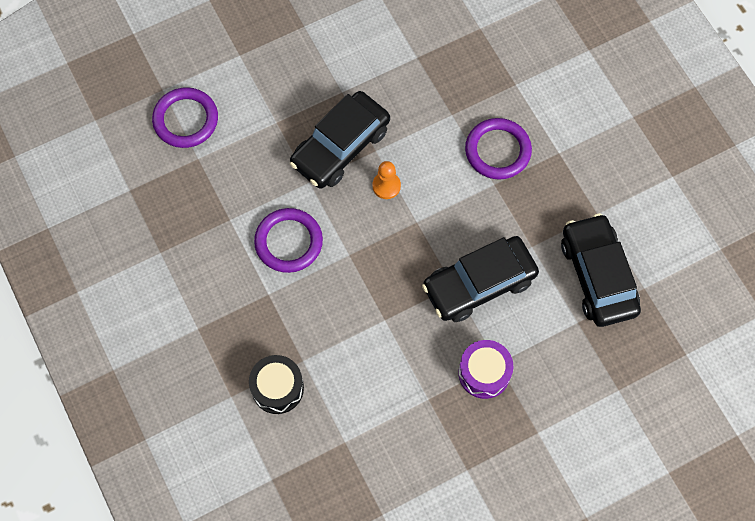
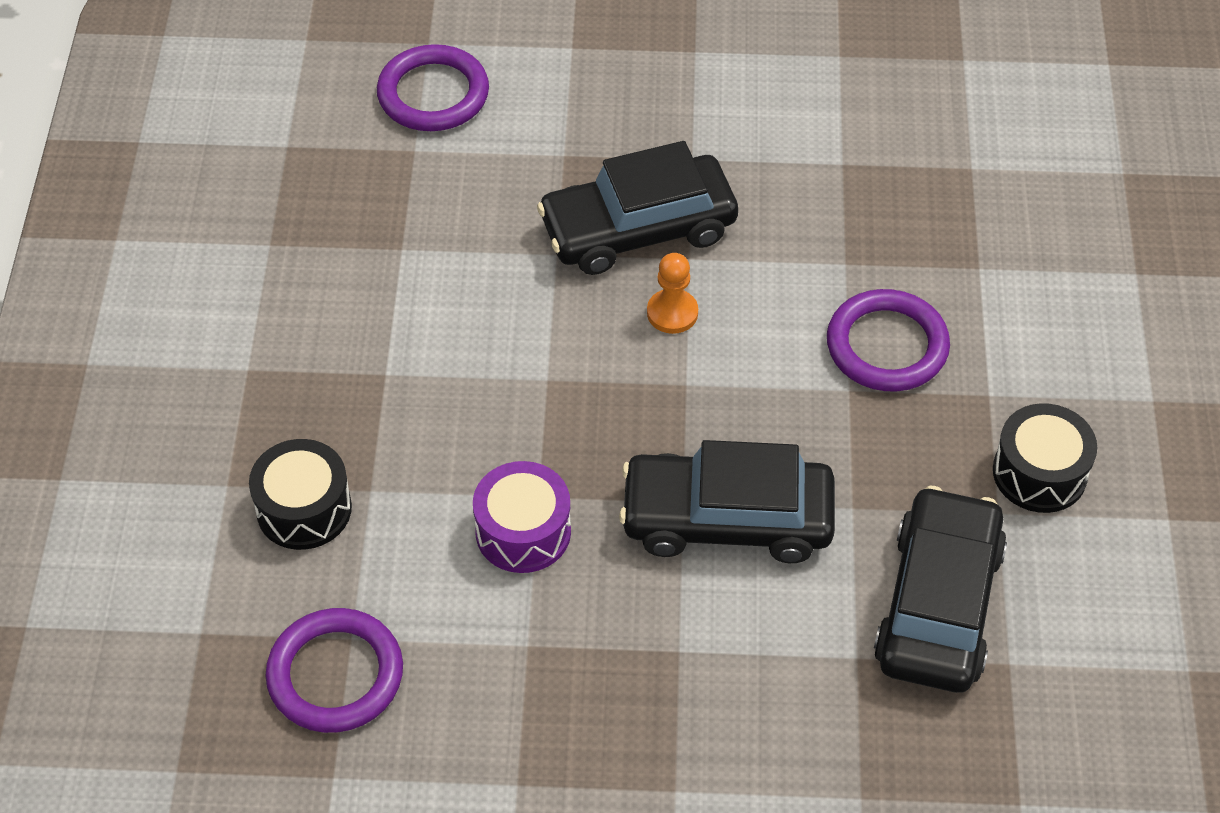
camera: 30 degrees right, 15 degrees down
purple ring [254,208,323,273] -> purple ring moved to [265,608,403,733]
purple drum [458,340,513,399] -> purple drum moved to [473,461,571,573]
none -> black drum [993,403,1097,513]

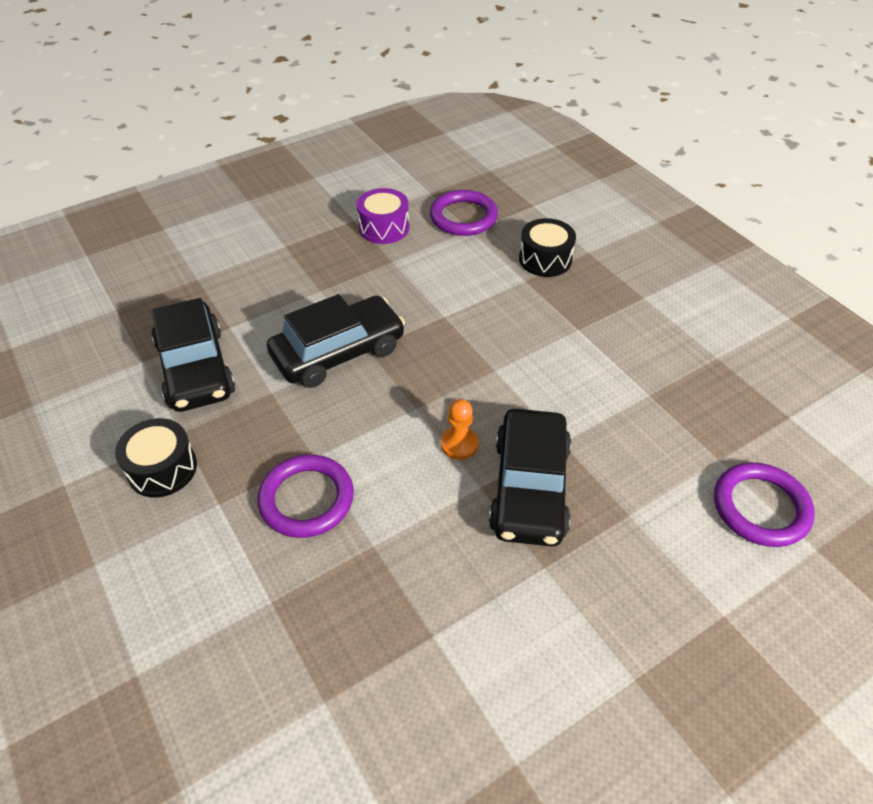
camera: 145 degrees right, 5 degrees down
purple drum [473,461,571,573] -> purple drum moved to [357,188,409,244]
black car [537,141,738,275] -> black car turned 150 degrees clockwise [489,409,571,547]

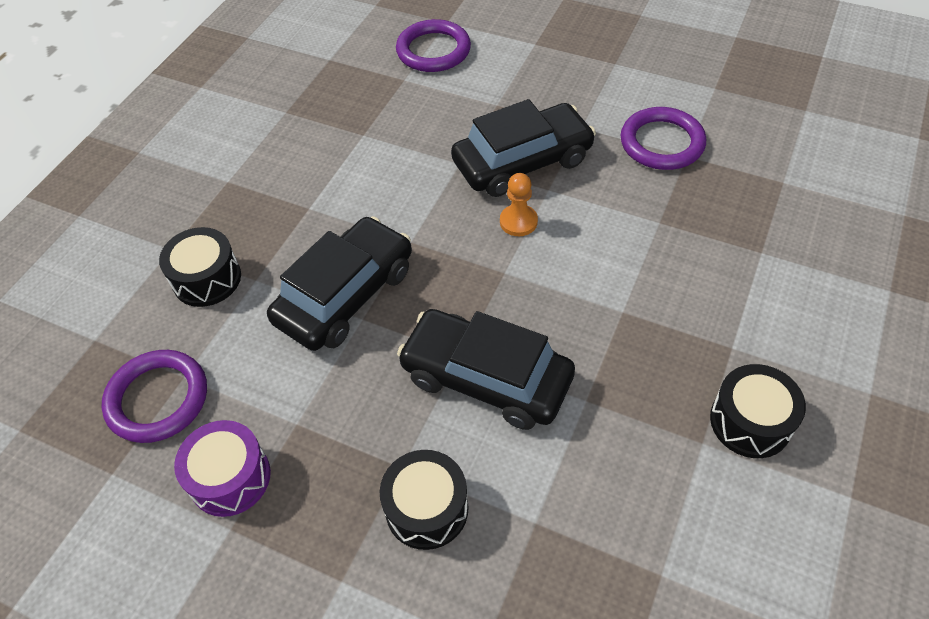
camera: 120 degrees left, 5 degrees up
black car [151,298,235,412] -> black car moved to [267,216,412,351]
purple ring [257,455,354,538] -> purple ring moved to [621,107,706,170]
none -> black drum [380,450,468,550]

